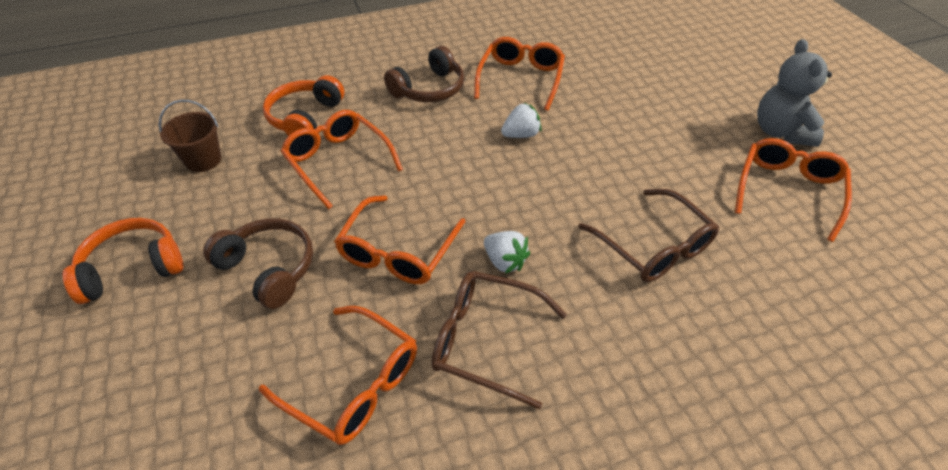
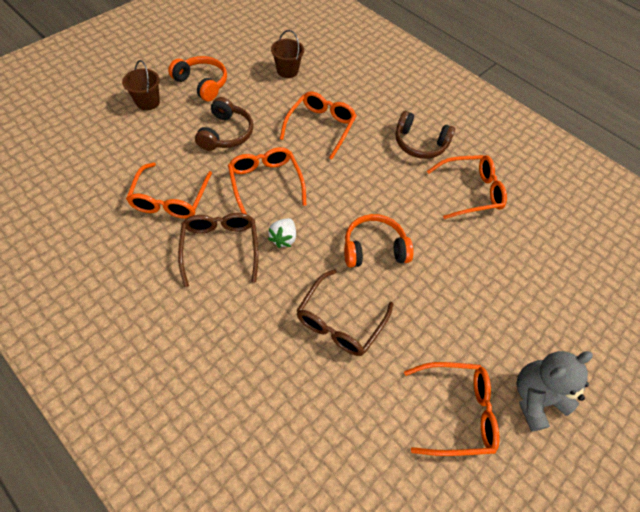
camera: 60 degrees right, 10 degrees up
orange headphones [263,75,344,136] -> orange headphones moved to [344,214,414,268]
orange glasses [334,195,466,284] -> orange glasses turned 75 degrees clockwise [228,147,306,214]
white strawberry [501,103,542,138] -> none
none -> brown bucket [122,60,160,110]

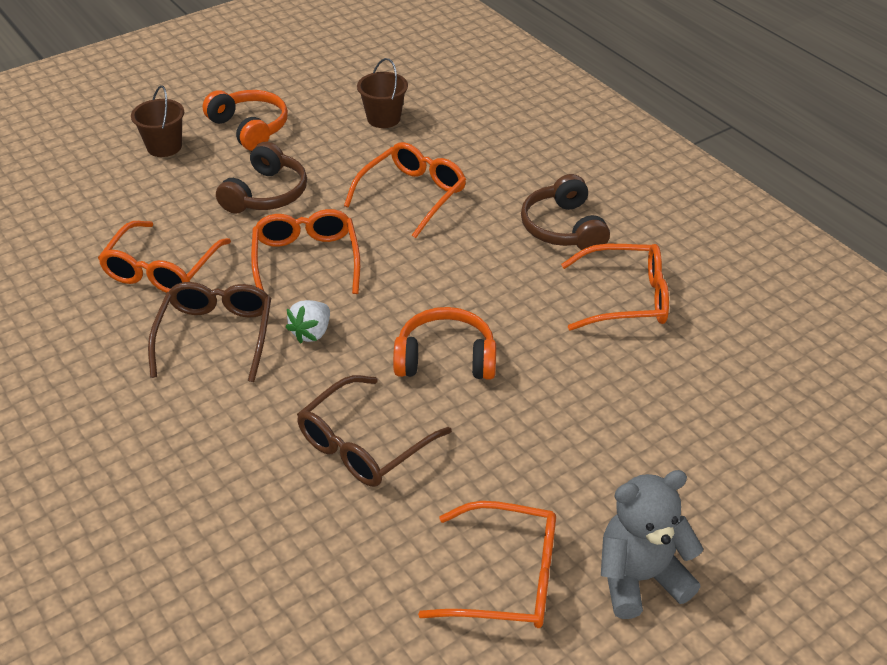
camera: 15 degrees right, 15 degrees down
brown headphones [396,111,455,159] -> brown headphones turned 45 degrees clockwise [521,174,610,250]

